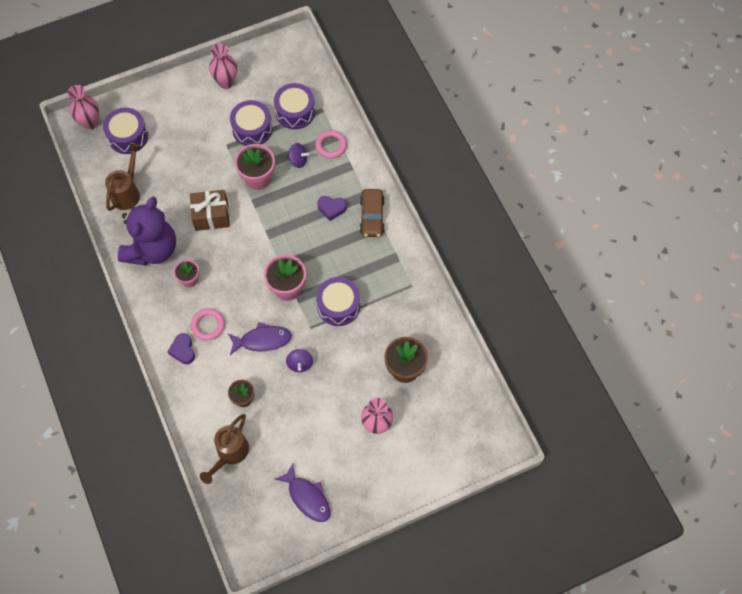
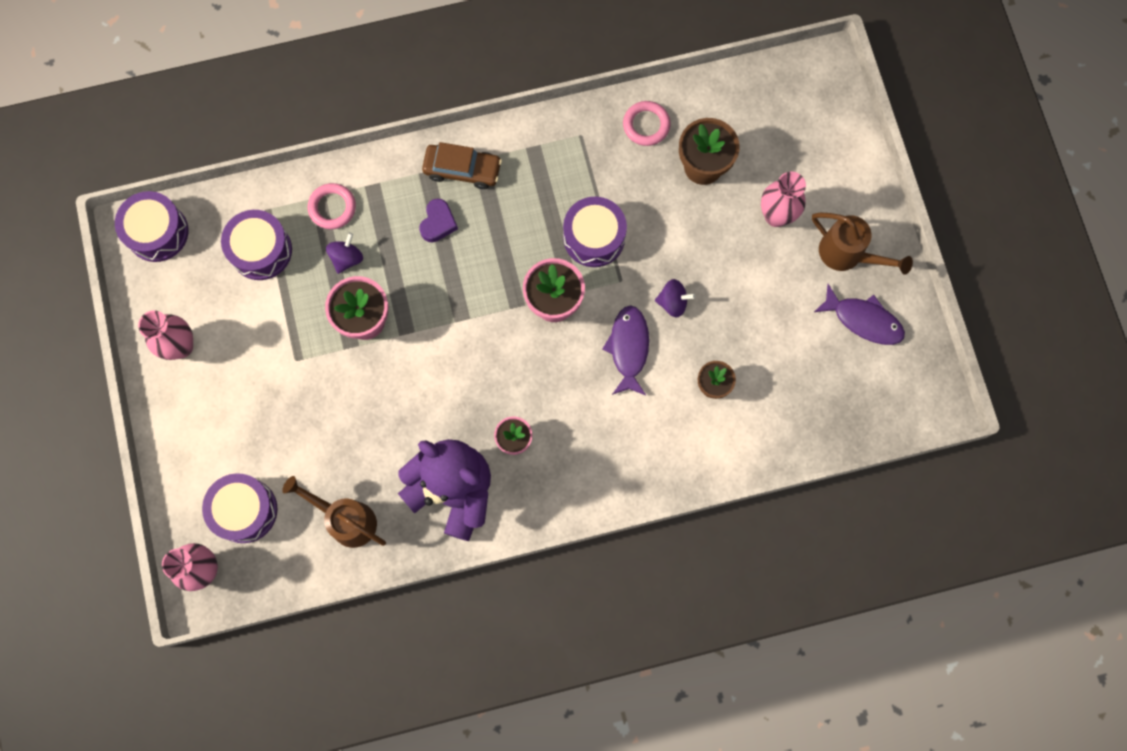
camera: 80 degrees left, 10 degrees up
purple heart [168,333,195,364] -> none
brown gift [190,190,230,231] -> none
pink ring [191,308,225,341] -> pink ring moved to [623,101,670,146]
brown watering can [200,414,249,484] -> brown watering can moved to [812,212,913,275]
purple drum [230,100,272,146] -> purple drum moved to [115,191,188,262]
purple fish [275,463,330,522] -> purple fish turned 60 degrees clockwise [814,284,905,345]

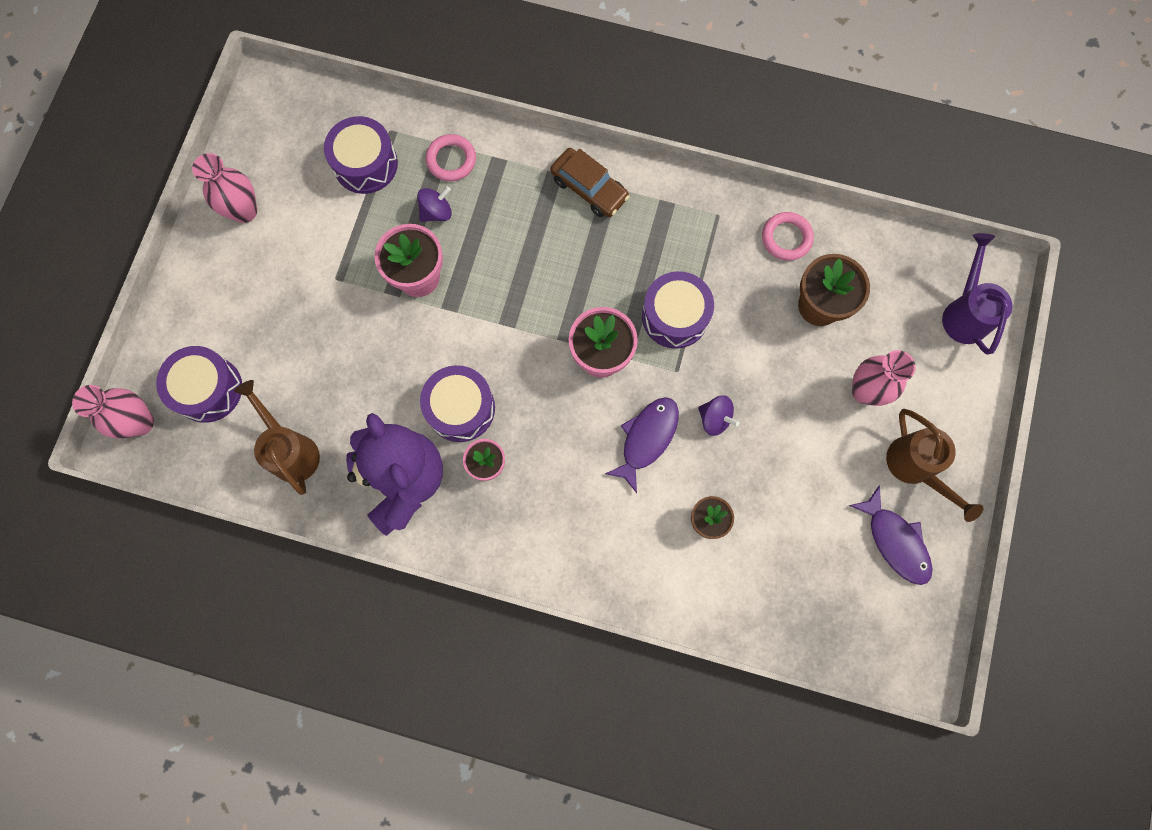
camera: 30 degrees right, 0 degrees up
purple drum [115,191,188,262] -> purple drum moved to [420,365,495,442]
purple heart [419,199,458,242] -> none
none -> purple watering can [942,233,1012,355]

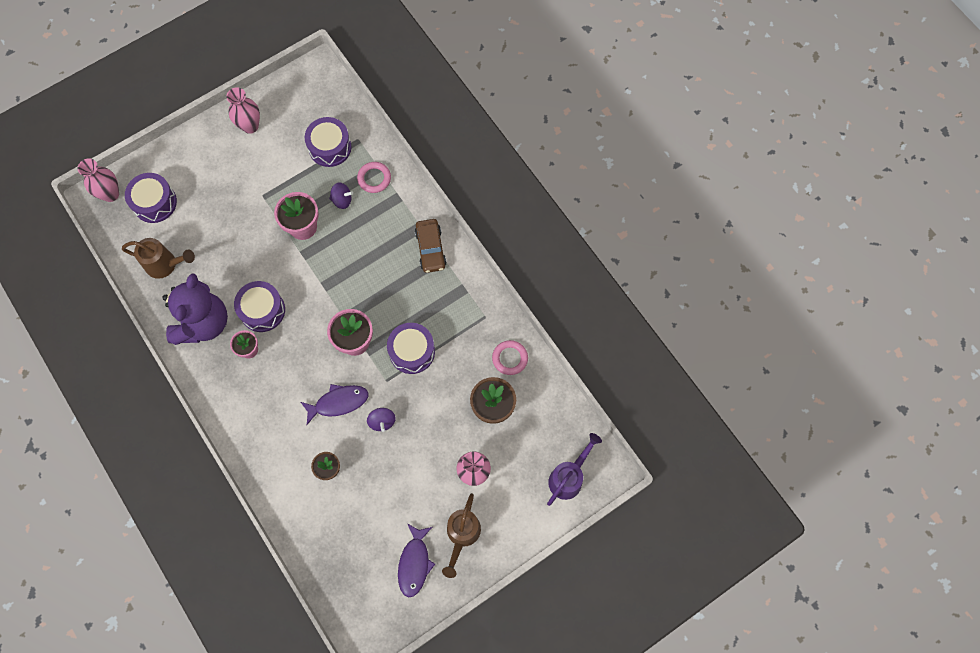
camera: 40 degrees right, 5 degrees down
brown watering can [234,380,320,495] -> brown watering can turned 90 degrees clockwise [122,238,195,279]

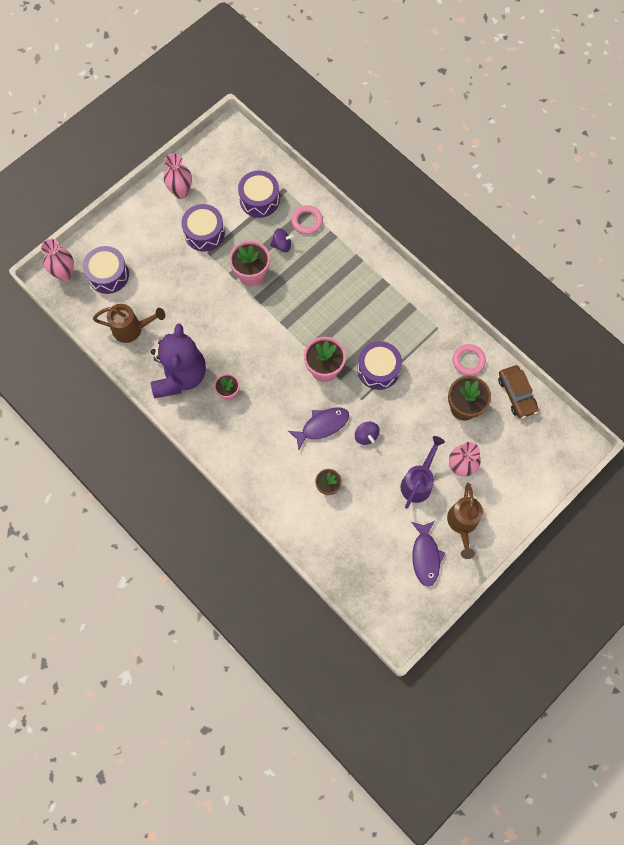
camera: 10 degrees left, 0 degrees up
purple drum [234,281,285,332] -> purple drum moved to [181,204,225,251]
brown car [415,219,447,273] -> brown car moved to [498,365,538,418]
purple watering can [547,433,602,506] -> purple watering can moved to [400,436,445,509]

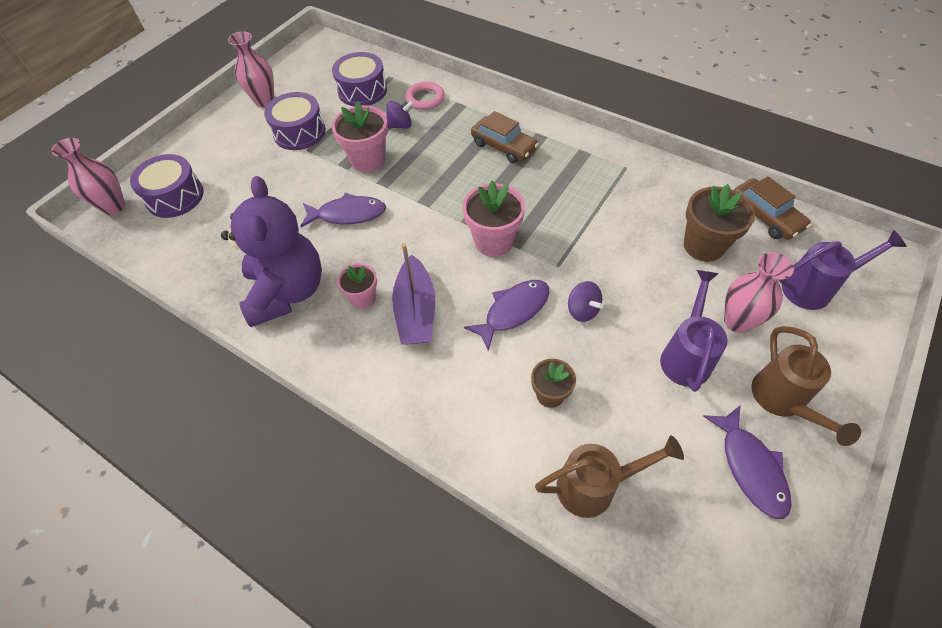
camera: 10 degrees left, 15 degrees down
brown watering can [93,304,165,343] -> brown watering can moved to [535,435,684,518]
purple drum [357,341,402,390] -> none
pink ring [453,344,486,376] -> none
none -> purple fish [300,193,386,228]
none -> purple boat [392,243,435,345]
none -> brown car [471,111,539,163]
none -> purple watering can [779,230,907,310]

